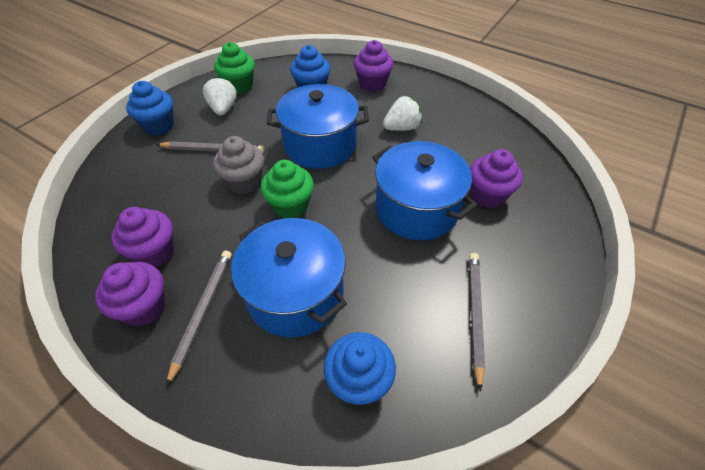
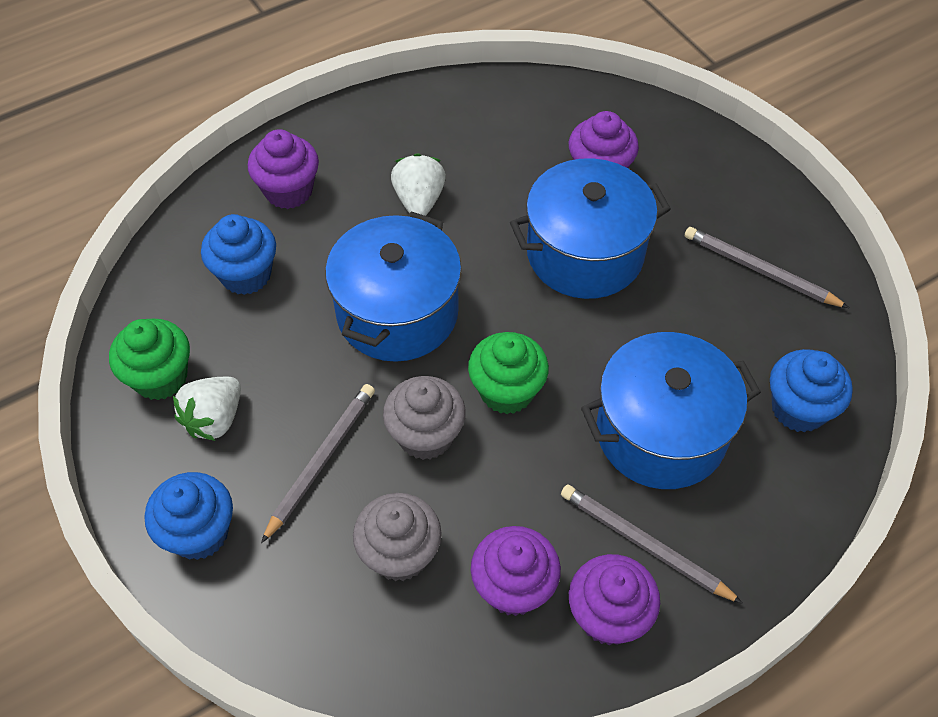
camera: 65 degrees left, 5 degrees up
white strawberry [203,76,237,115] -> white strawberry turned 75 degrees counterclockwise [173,377,241,441]
none -> grey cupcake [353,493,442,581]

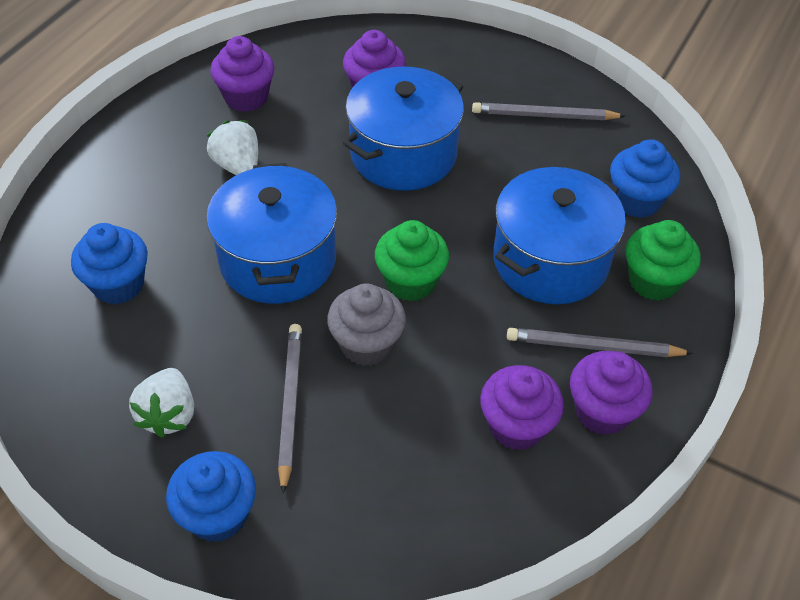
camera: 30 degrees left, 5 degrees down
green cupcake [109,319,190,400] -> green cupcake moved to [625,220,701,301]
purple cupcake [248,129,319,209] -> purple cupcake moved to [210,36,275,112]
grey cupcake [353,493,442,581] -> none

